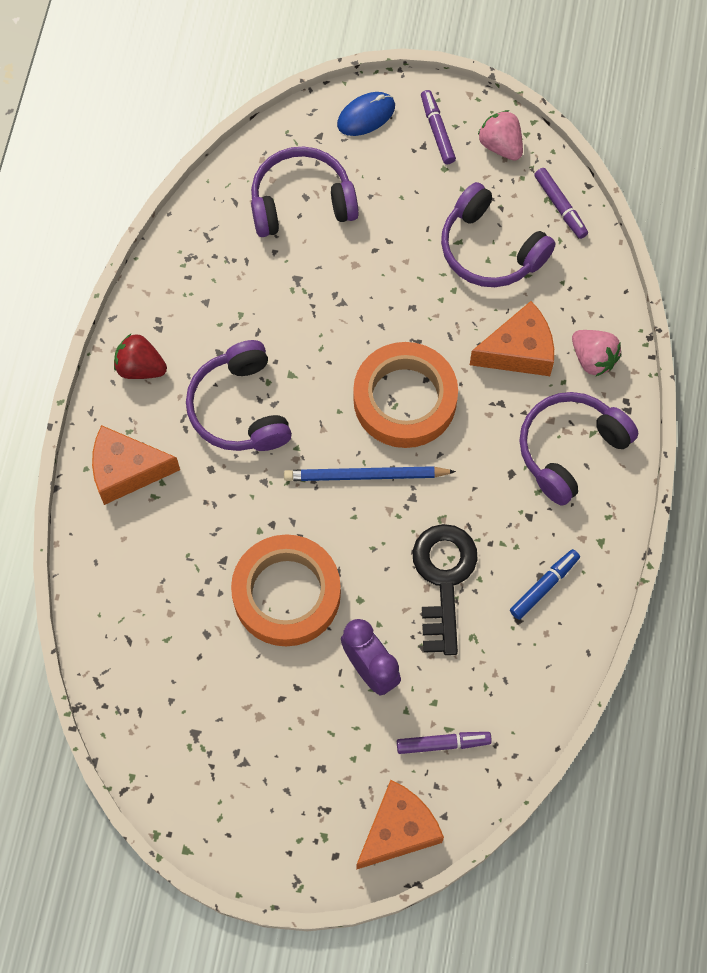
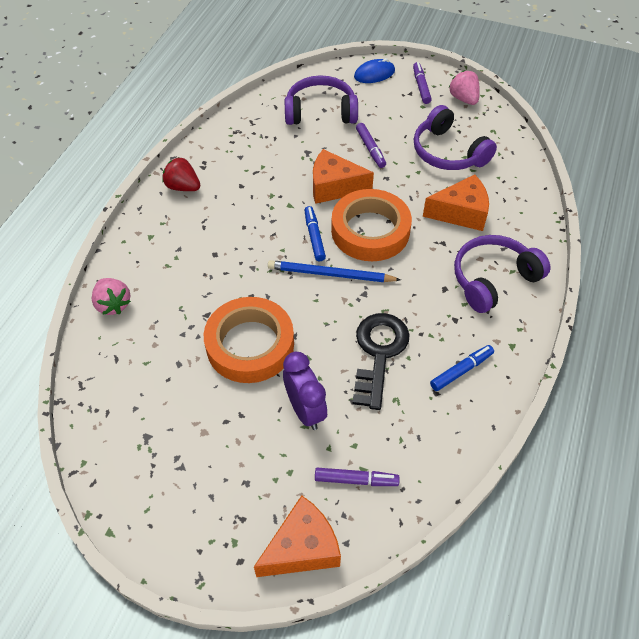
camera: 10 degrees right, 15 degrees down
orange cheese [92,425,180,505] -> orange cheese moved to [313,149,374,204]
purple headphones [186,340,292,451] -> none
purple marker [534,168,588,239] -> purple marker moved to [356,123,386,168]
pink strawberry [572,330,621,377] -> pink strawberry moved to [92,278,131,315]
none -> blue marker [304,206,326,261]

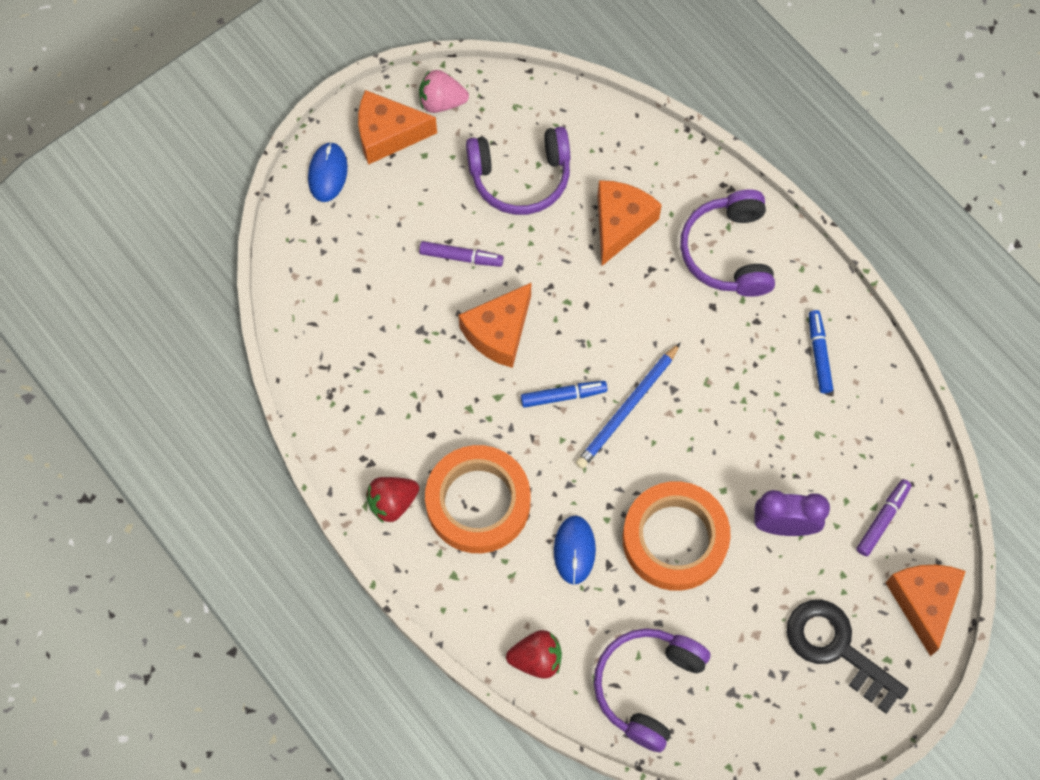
camera: 60 degrees left, 15 degrees up
pink strawberry [92,278,131,315] -> red strawberry [506,630,562,679]
purple headphones [285,75,358,125] -> purple headphones moved to [594,628,710,752]
blue marker [304,206,326,261] -> blue marker turned 150 degrees clockwise [521,381,607,408]
orange tape [331,189,412,261] -> orange tape moved to [425,445,531,553]
black key [352,313,410,410] -> black key moved to [787,600,908,714]
purple marker [413,62,432,104] -> orange cheese [358,90,437,165]
none -> blue mouse [554,515,596,585]

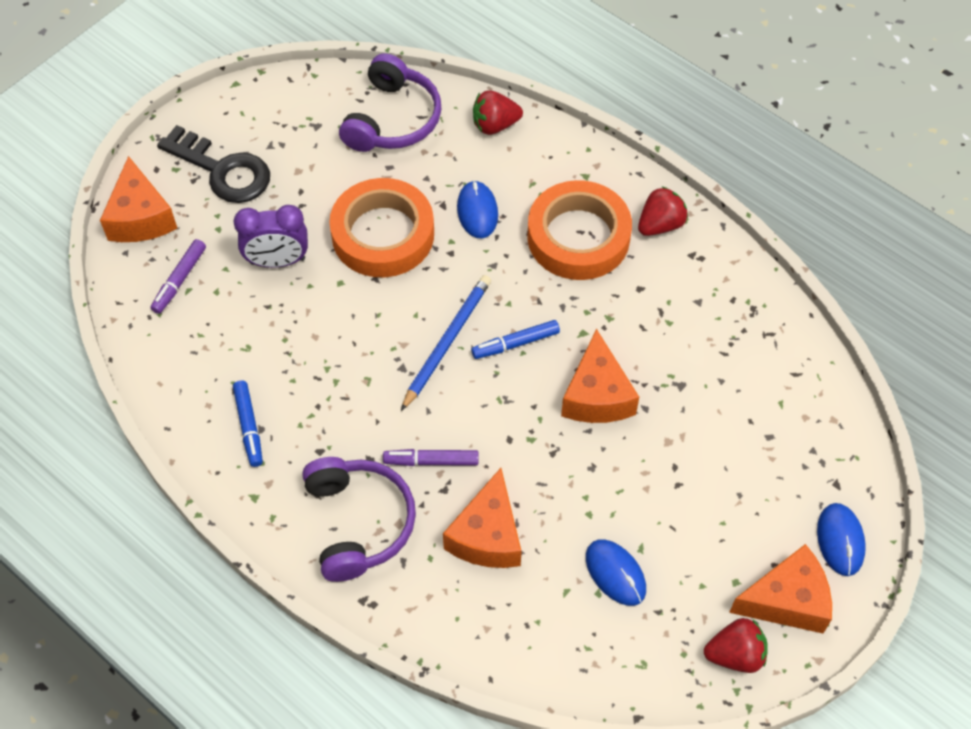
camera: 170 degrees right, 10 degrees down
pink strawberry [419,70,469,113] -> red strawberry [704,618,768,673]
purple marker [419,241,504,267] -> purple marker moved to [383,449,479,466]
orange cheese [458,283,531,368] -> orange cheese turned 150 degrees clockwise [561,329,639,423]
purple headphones [466,126,570,215] -> blue mouse [586,539,646,606]

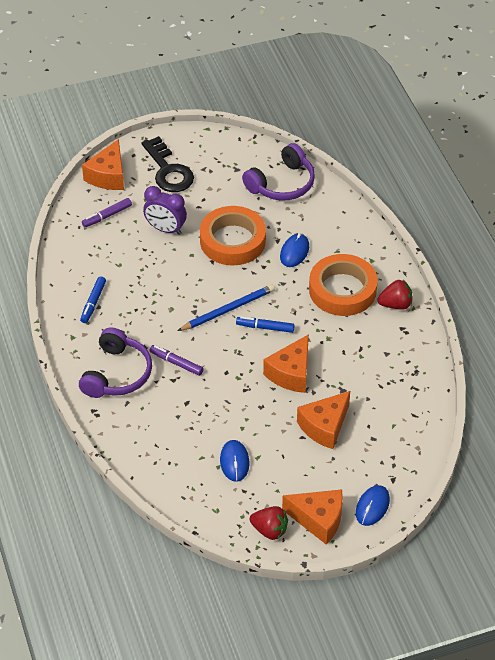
camera: 30 degrees right, 10 degrees down
orange cheese [443,468,521,568] -> orange cheese moved to [297,391,350,449]
red strawberry [473,90,523,135] -> none

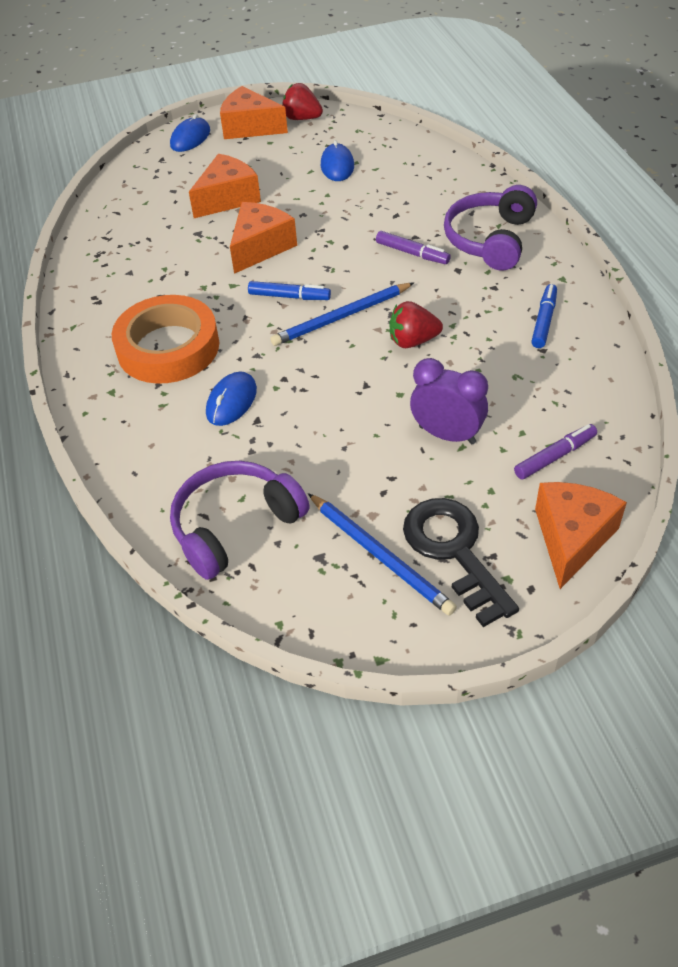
camera: 175 degrees left, 0 degrees up
orange tape [200,206,266,265] -> none
red strawberry [377,280,412,310] -> red strawberry moved to [390,301,443,348]
none -> blue pencil [308,493,457,615]

